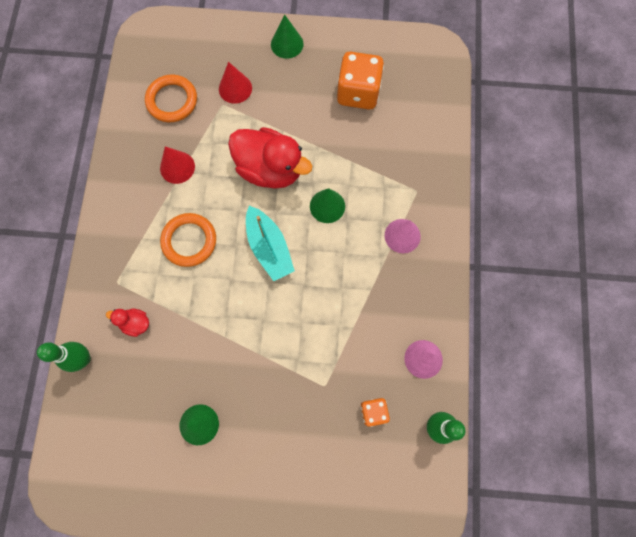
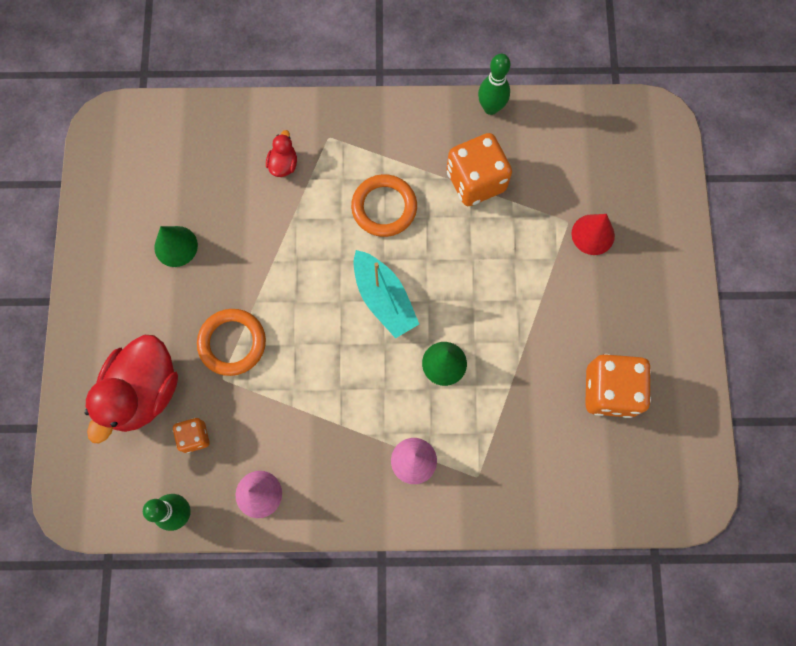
camera: 85 degrees right, 0 degrees up
green bowling pin [37,342,91,372] -> green bowling pin moved to [478,54,510,115]
orange ring [145,75,197,122] -> orange ring moved to [197,309,266,376]
red cone [160,146,195,184] -> orange dice [447,133,512,206]
red duck [228,127,312,189] -> red duck moved to [85,335,178,443]
turquoise boat [246,206,295,281] -> turquoise boat turned 90 degrees counterclockwise [353,250,419,338]
green cone [271,14,304,59] -> none

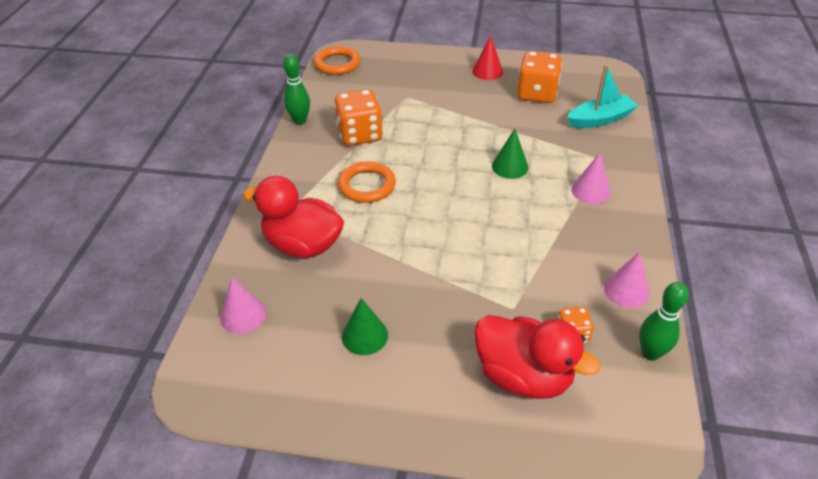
camera: 80 degrees left, 30 degrees down
orange ring [197,309,266,376] -> orange ring moved to [314,46,360,75]
red duck [266,130,297,177] -> red duck [243,176,344,258], size x2.25
turquoise boat [353,250,419,338] -> turquoise boat moved to [567,64,638,128]
red cone [571,214,615,255] -> red cone moved to [472,35,503,80]
none -> pink cone [220,277,266,334]

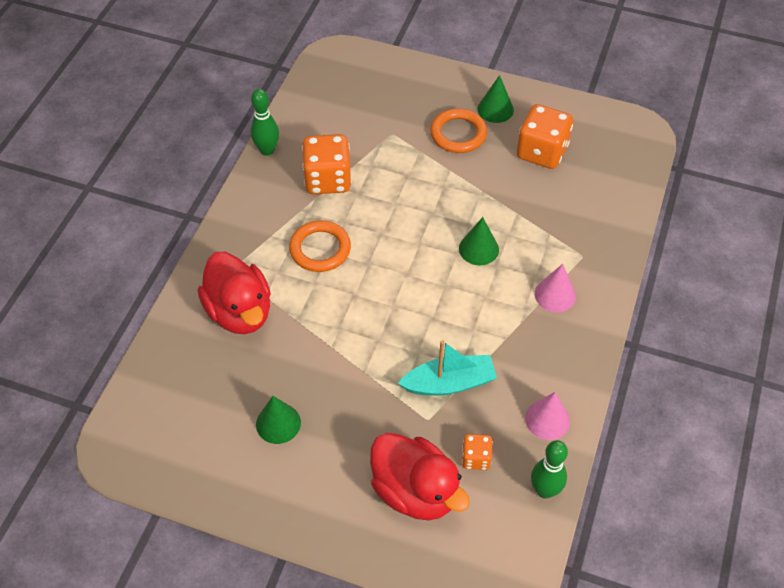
camera: 10 degrees right, 10 degrees up
pink cone [220,277,266,334] -> none
red duck [243,176,344,258] -> red duck turned 150 degrees counterclockwise [198,252,271,334]
orange ring [314,46,360,75] -> orange ring moved to [430,108,487,153]
red cone [472,35,503,80] -> green cone [478,75,514,123]
turquoise boat [567,64,638,128] -> turquoise boat moved to [398,340,497,396]

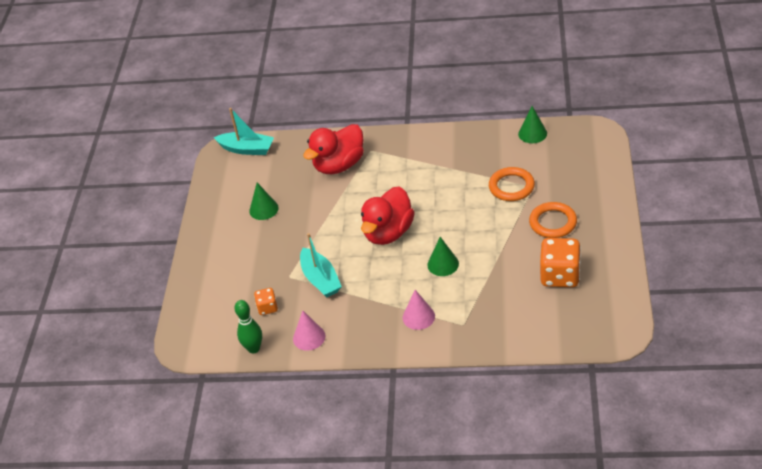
camera: 80 degrees right, 10 degrees down
green bowling pin [251,89,279,156] -> none
orange ring [289,220,351,272] -> orange ring moved to [489,167,535,201]
orange dice [302,134,352,194] -> none
red duck [370,433,470,520] -> red duck moved to [361,186,415,245]
green cone [478,75,514,123] -> green cone moved to [518,106,547,143]
none -> turquoise boat [213,108,274,155]

